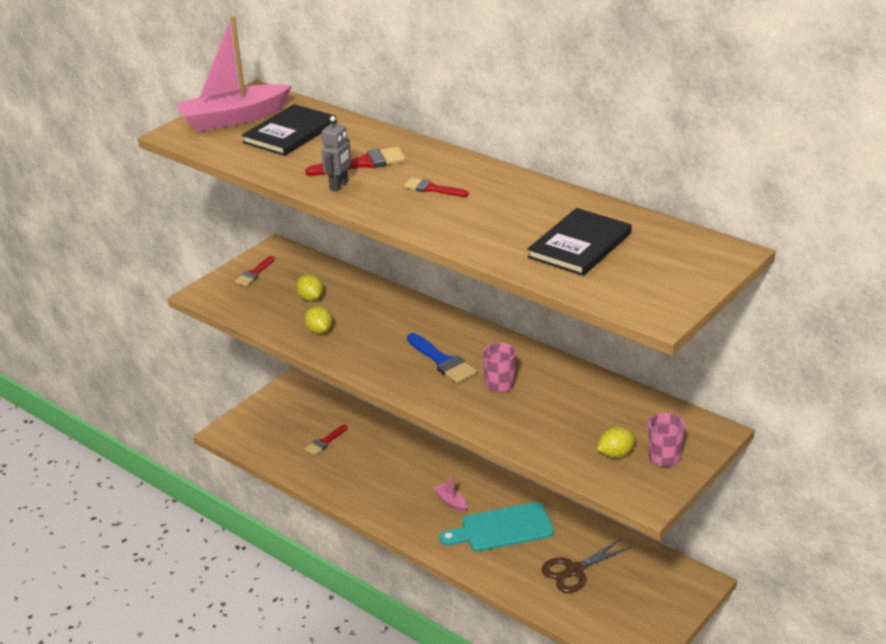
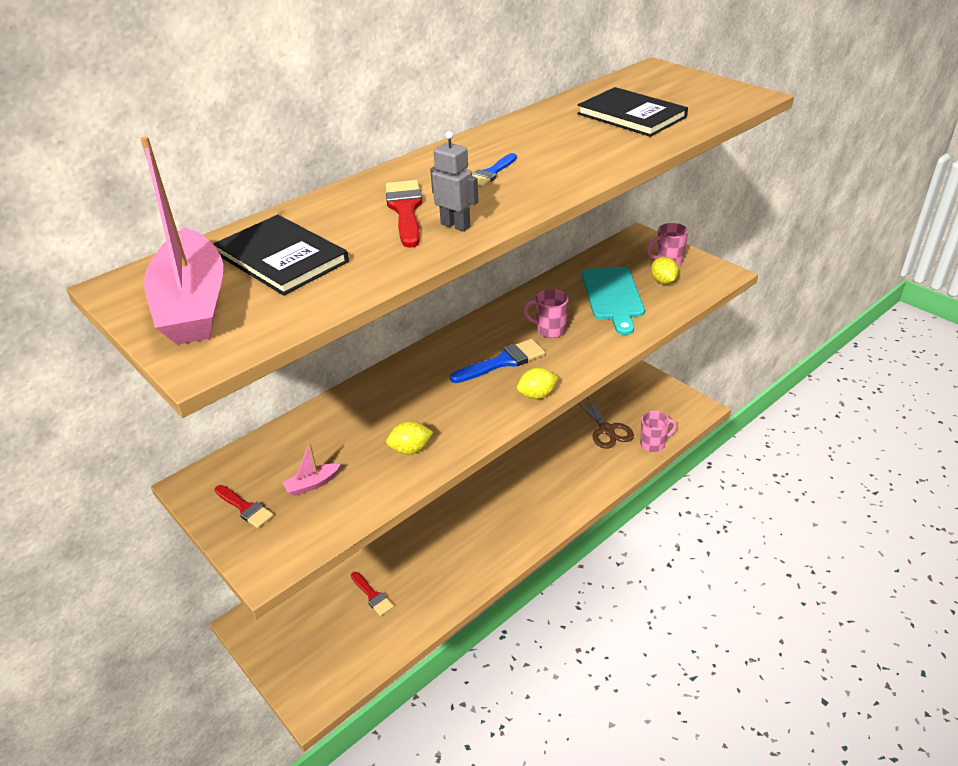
camera: 80 degrees left, 5 degrees up
yellow lemon [296,274,323,301] -> yellow lemon moved to [517,368,558,399]
red brush [404,178,469,197] -> blue brush [472,153,517,188]
pink boat [434,474,467,512] -> pink boat moved to [282,443,341,496]
turquoise cutting board [439,502,554,551] -> turquoise cutting board moved to [582,267,645,335]
none -> pink mug [640,411,677,452]

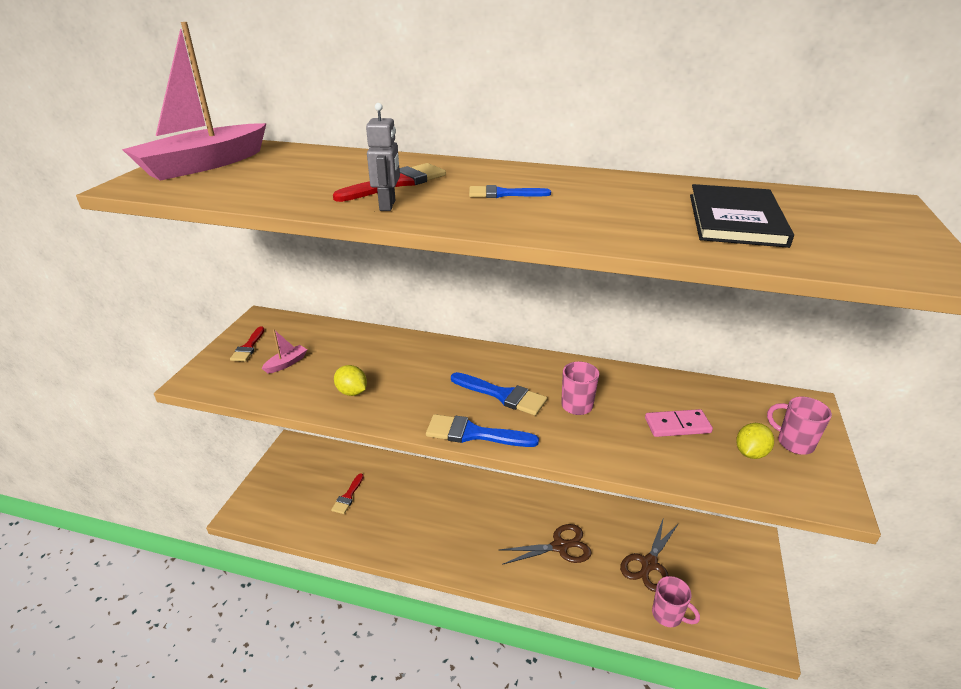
camera: 55 degrees right, 5 degrees down
black book [214,215,349,296] -> none
pink boat [282,443,341,496] -> pink boat turned 105 degrees clockwise [262,329,307,374]
yellow lemon [517,368,558,399] -> blue brush [426,414,539,447]
turquoise cutting board [582,267,645,335] -> pink domino [645,409,713,437]
none -> brown scissors [499,524,592,565]

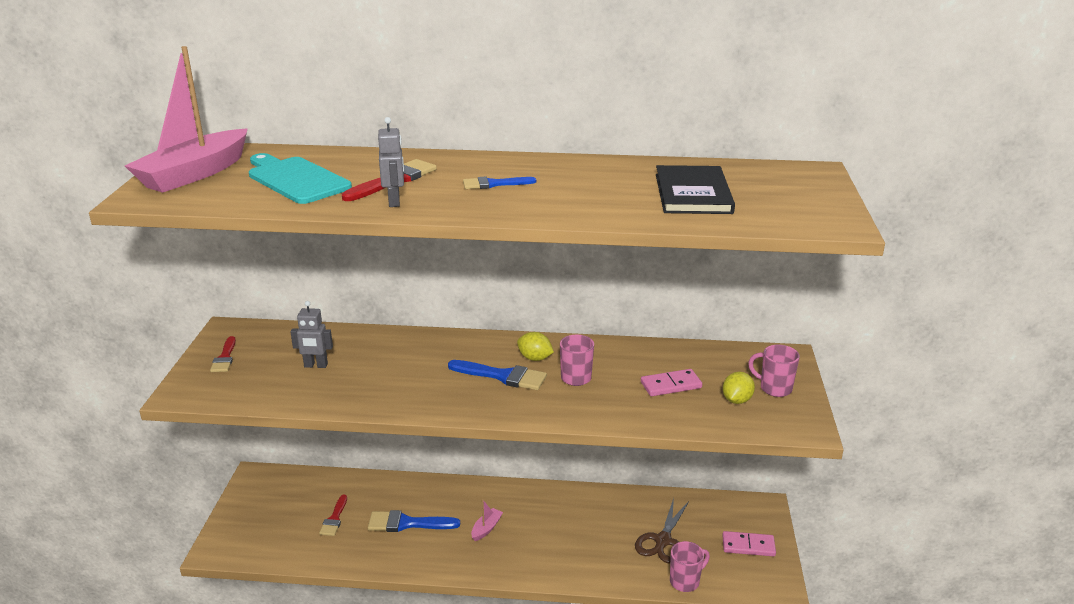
camera: 10 degrees left, 5 degrees down
pink boat [262,329,307,374] -> pink boat moved to [471,499,503,541]
yellow lemon [334,365,367,396] -> yellow lemon moved to [517,332,554,361]
blue brush [426,414,539,447] -> blue brush moved to [368,510,460,532]
brown scissors [499,524,592,565] -> none
pink mug [652,576,700,627] -> pink mug turned 60 degrees counterclockwise [670,541,710,592]
none -> turquoise cutting board [249,153,352,204]
none -> grey robot [290,301,333,368]
none -> pink domino [722,531,776,557]

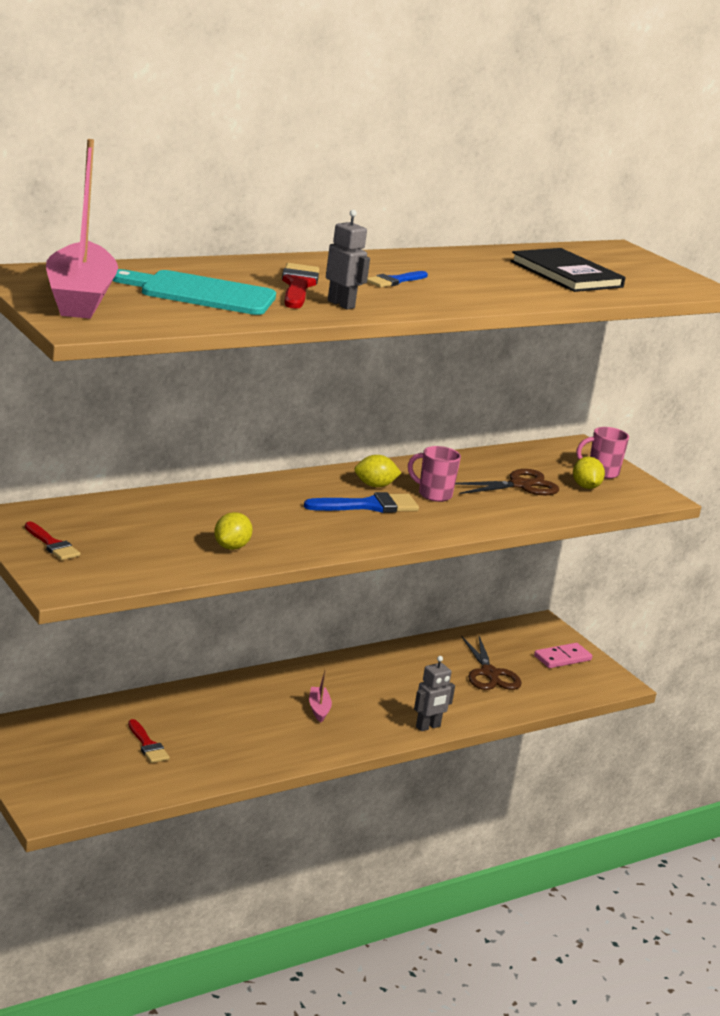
camera: 40 degrees left, 5 degrees down
grey robot [290,301,333,368] -> grey robot moved to [414,656,455,731]
blue brush [368,510,460,532] -> none
pink domino [641,369,702,396] -> brown scissors [455,469,559,495]
pink mug [670,541,710,592] -> none
none -> yellow lemon [214,512,252,550]

